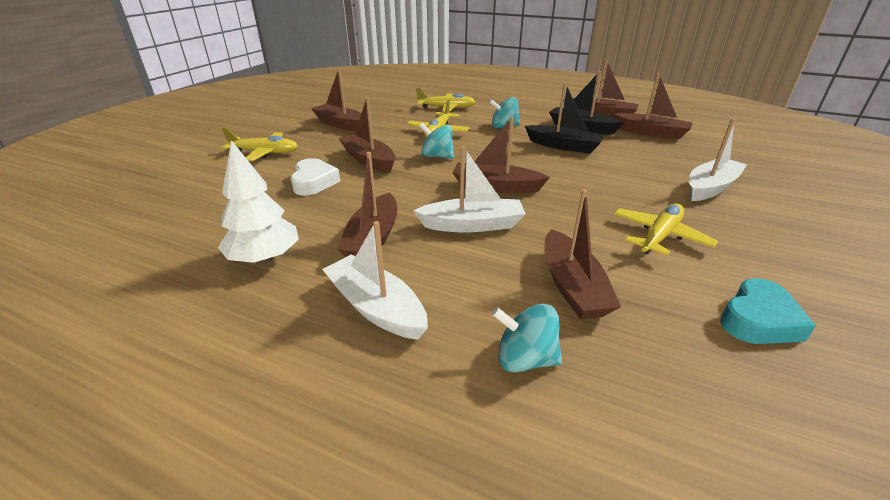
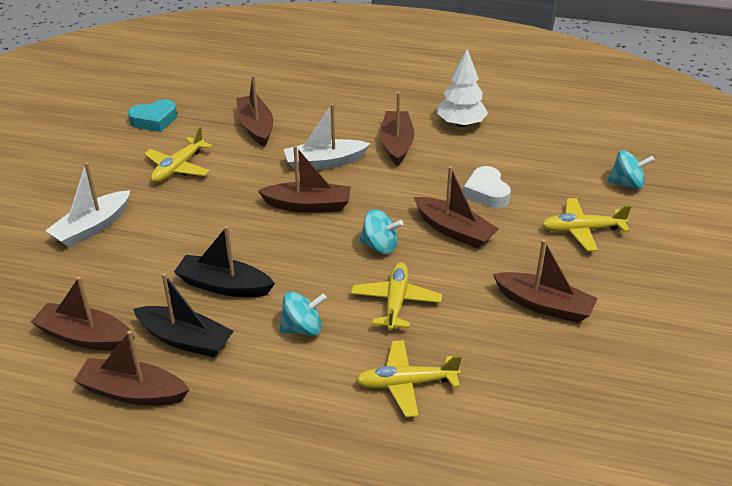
camera: 170 degrees right, 5 degrees up
white boat [322,221,428,340] -> none
turquoise spinning top [492,304,562,373] -> turquoise spinning top moved to [607,150,655,189]
turquoise heart [720,278,816,344] -> turquoise heart turned 150 degrees counterclockwise [128,99,177,132]

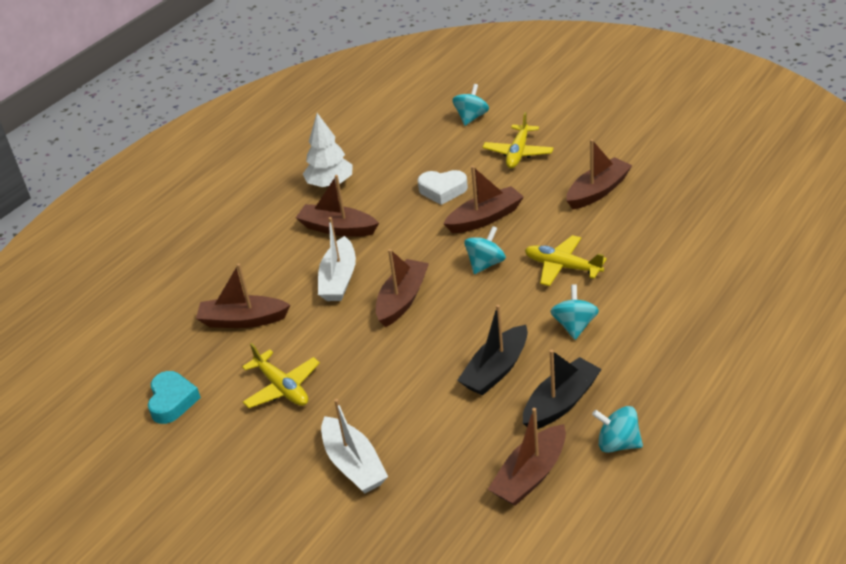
camera: 65 degrees left, 0 degrees up
brown boat [74,331,189,405] -> turquoise spinning top [592,406,643,453]
yellow plane [356,340,462,417] -> none

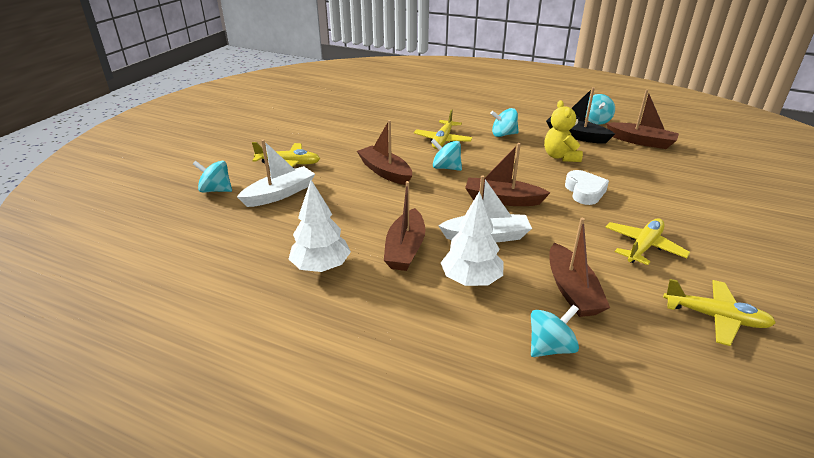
camera: 105 degrees left, 5 degrees down
turquoise heart [148,371,201,424] -> yellow plane [663,279,776,346]
white boat [321,399,388,493] -> white boat moved to [237,140,315,207]
white heart [417,170,468,205] -> white heart moved to [565,170,609,205]
black boat [457,305,528,396] -> yellow teddy bear [544,100,583,162]
brown boat [566,139,632,209] -> none
none -> white tree [441,191,503,286]
none -> turquoise spinning top [531,305,579,357]

